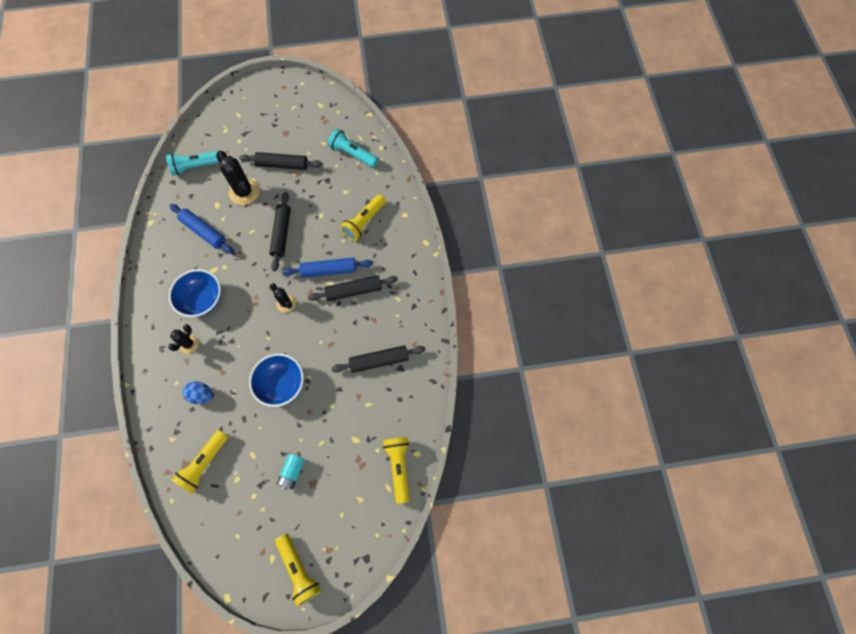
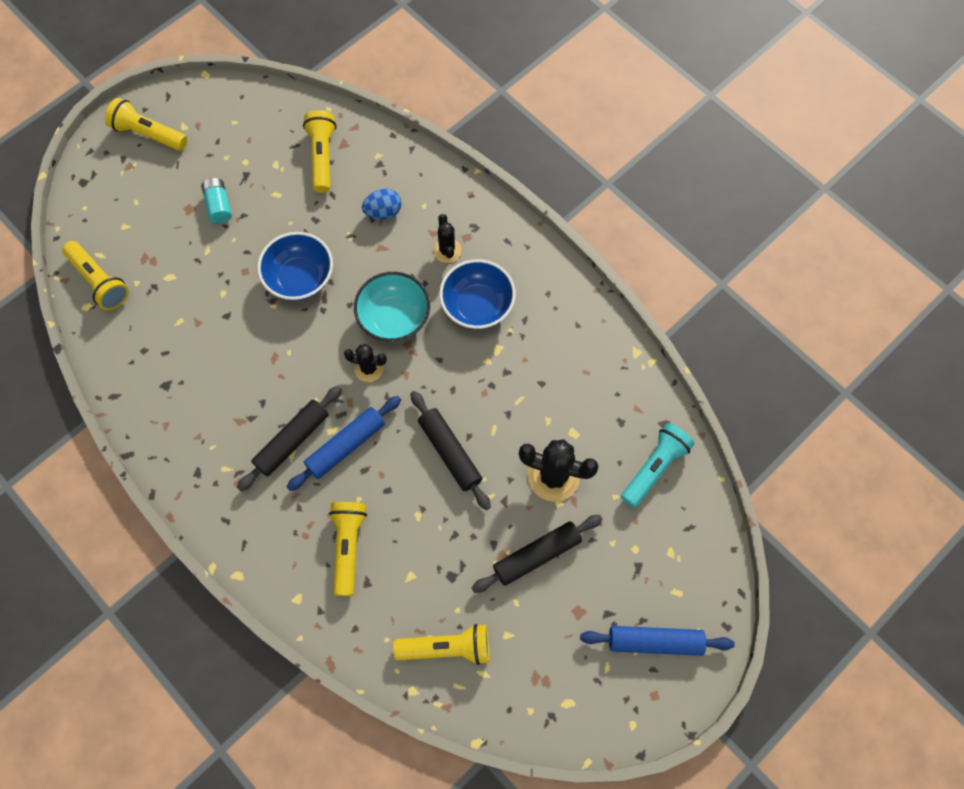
camera: 145 degrees right, 0 degrees up
blue rolling pin [169,204,234,254] -> blue rolling pin moved to [580,626,735,656]
turquoise flashlight [328,129,378,168] -> yellow flashlight [393,624,490,665]
black rolling pin [331,345,425,373] -> none
none -> turquoise bowl [354,272,430,342]

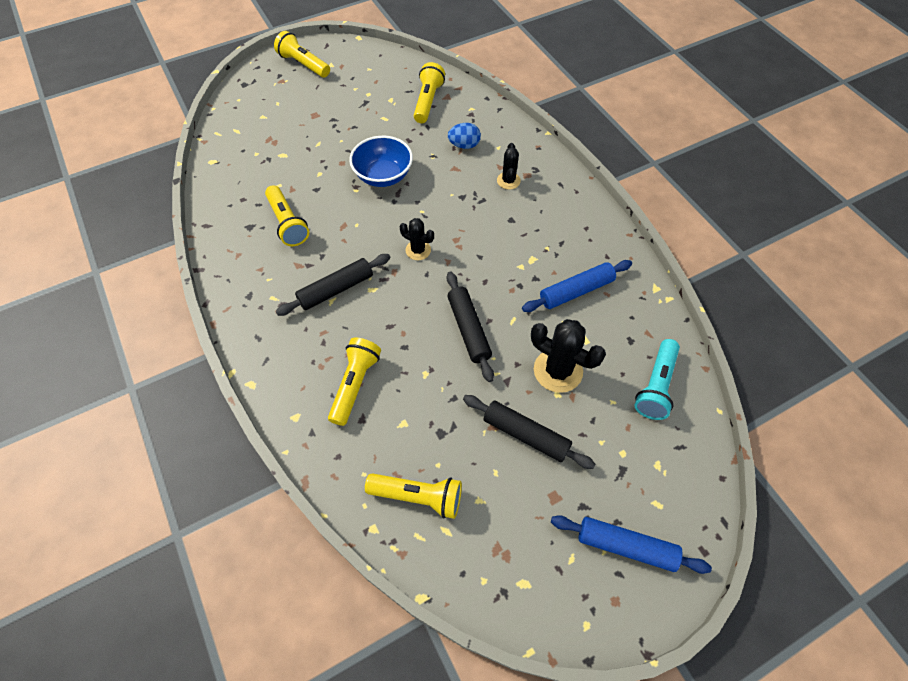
camera: 15 degrees right, 10 degrees down
yellow flashlight [62,241,129,310] -> yellow flashlight moved to [265,185,309,246]
turquoise battery [201,178,232,224] -> none
blue rolling pin [287,396,401,491] -> blue rolling pin moved to [522,260,632,312]
turquoise bowl [354,272,430,342] -> none
blue bowl [439,259,516,329] -> none
black rolling pin [472,515,602,593] -> black rolling pin turned 45 degrees clockwise [463,395,595,469]
turquoise flashlight [621,423,695,508] -> turquoise flashlight turned 150 degrees clockwise [634,339,680,420]

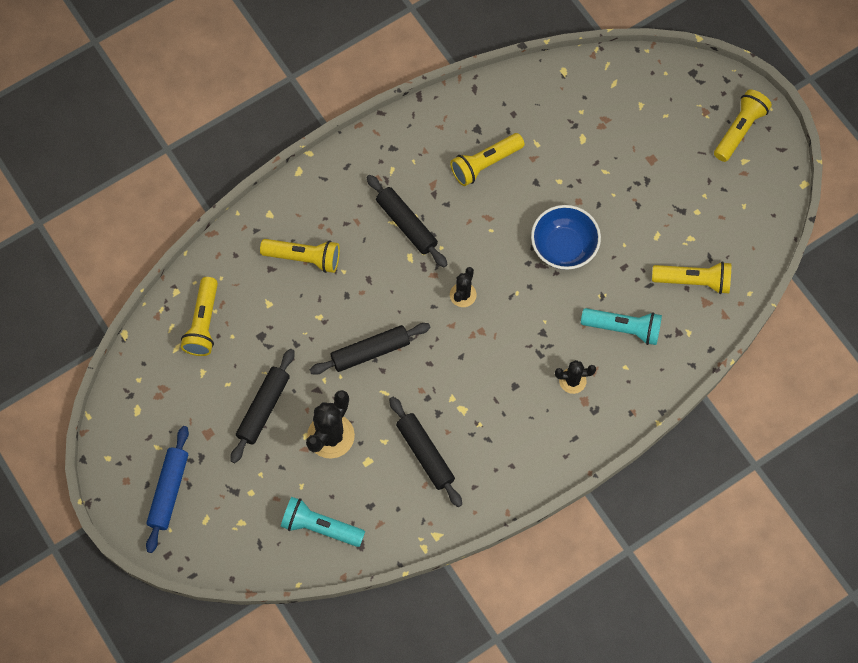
camera: 85 degrees right, 10 degrees up
blue egg [448,123,481,149] -> turquoise flashlight [581,308,662,345]
blue rolling pin [522,260,632,312] -> black rolling pin [389,397,462,507]

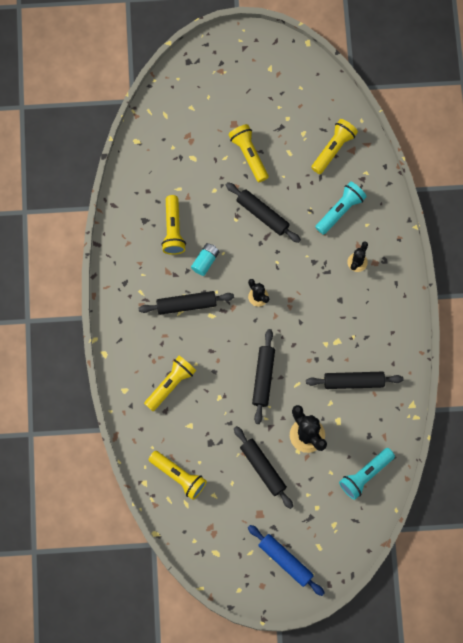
camera: 60 degrees left, 5 degrees up
blue bowl [531,205,601,270] -> black rolling pin [226,182,301,243]
yellow flashlight [714,89,772,162] -> yellow flashlight moved to [228,124,269,182]
none -> turquoise battery [191,243,219,276]

